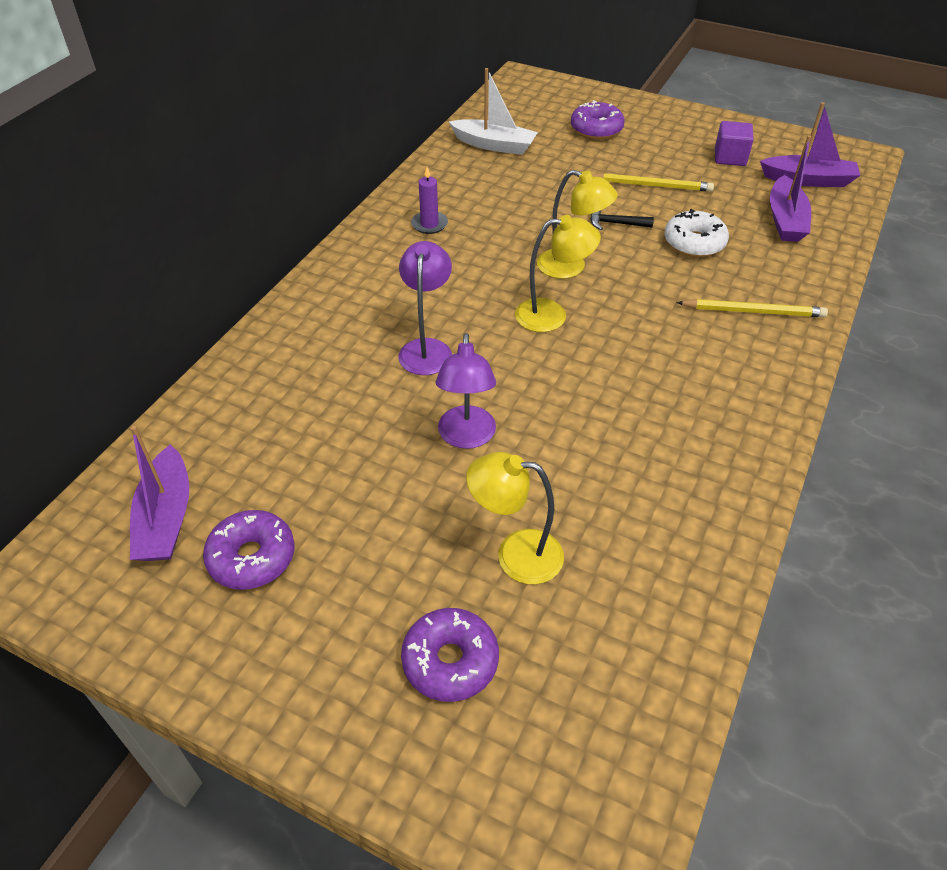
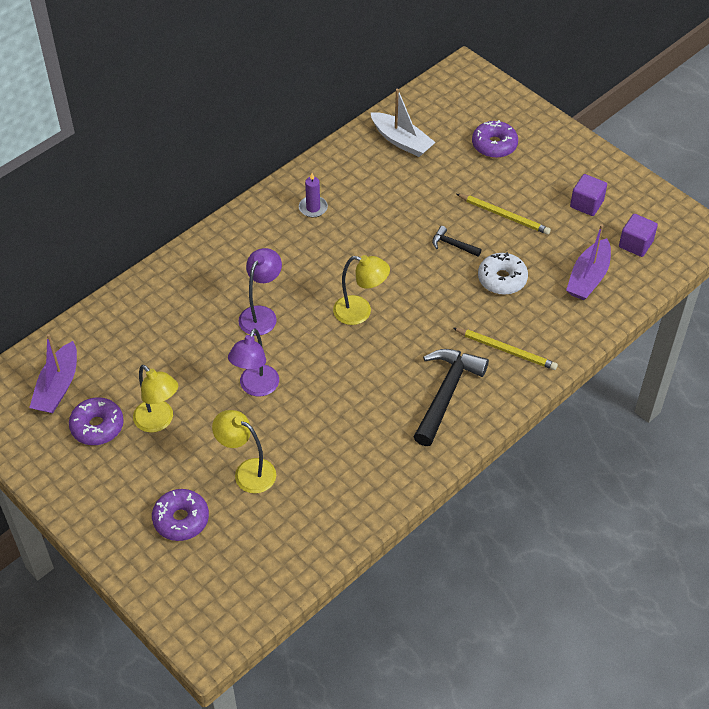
camera: 20 degrees right, 5 degrees up
yellow lamp [537,170,618,279] -> yellow lamp moved to [133,365,178,433]
purple boat [760,102,861,187] -> purple cube [619,214,658,257]
none -> black hammer [414,349,489,446]

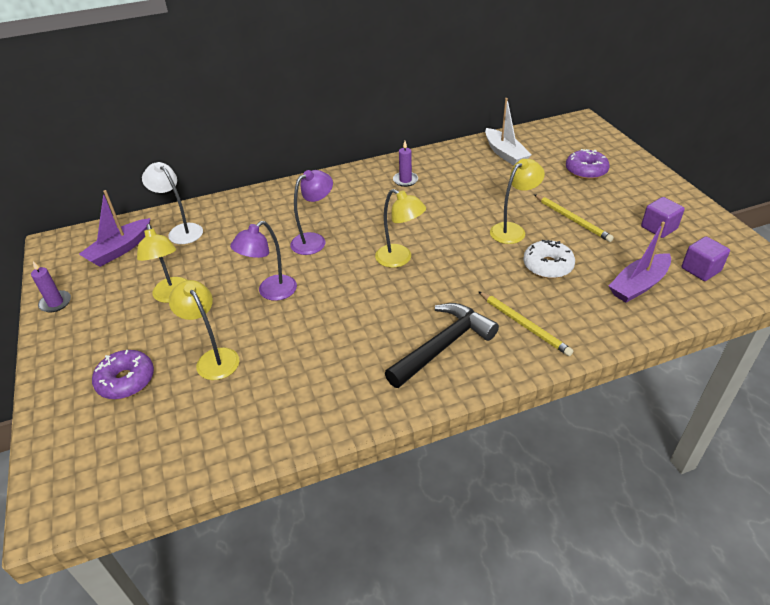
camera: 25 degrees right, 10 degrees down
purple donut [69,397,124,445] -> none
black hammer [432,226,481,257] -> yellow lamp [490,159,545,244]
none -> purple candle [31,261,71,313]
none -> white lamp [142,162,203,244]

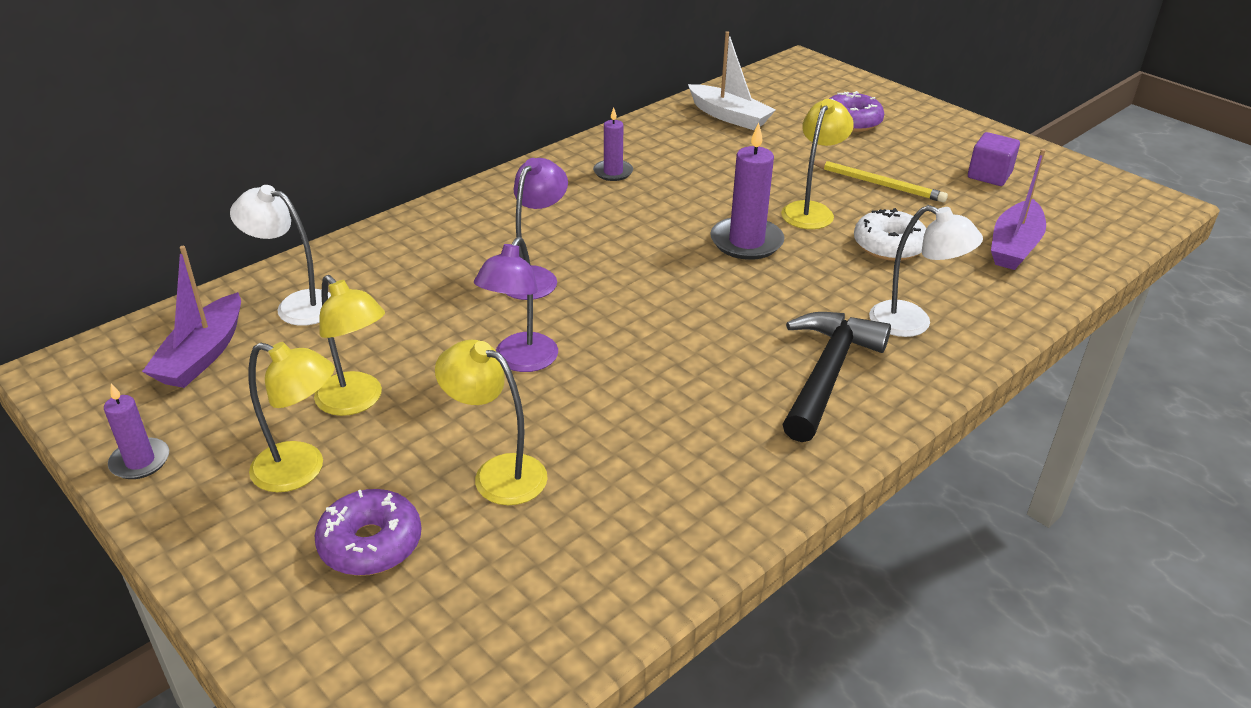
camera: 25 degrees left, 5 degrees down
yellow lamp [375,189,426,268] -> yellow lamp moved to [249,342,334,492]
yellow pencil [478,291,573,356] -> white lamp [869,205,983,337]
purple cube [681,236,730,281] -> none
none -> purple candle [710,122,784,260]

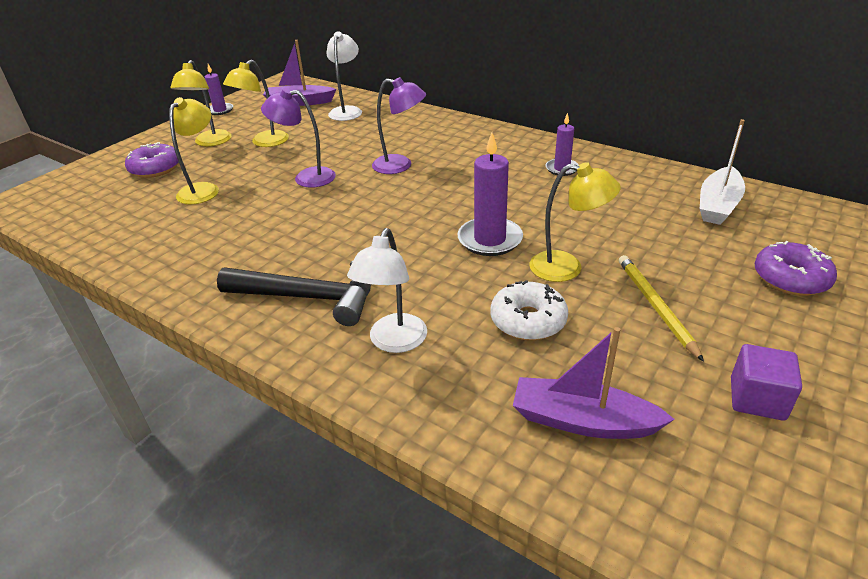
camera: 80 degrees right, 0 degrees up
yellow pencil [814,160,948,202] -> yellow pencil turned 150 degrees clockwise [619,255,704,362]

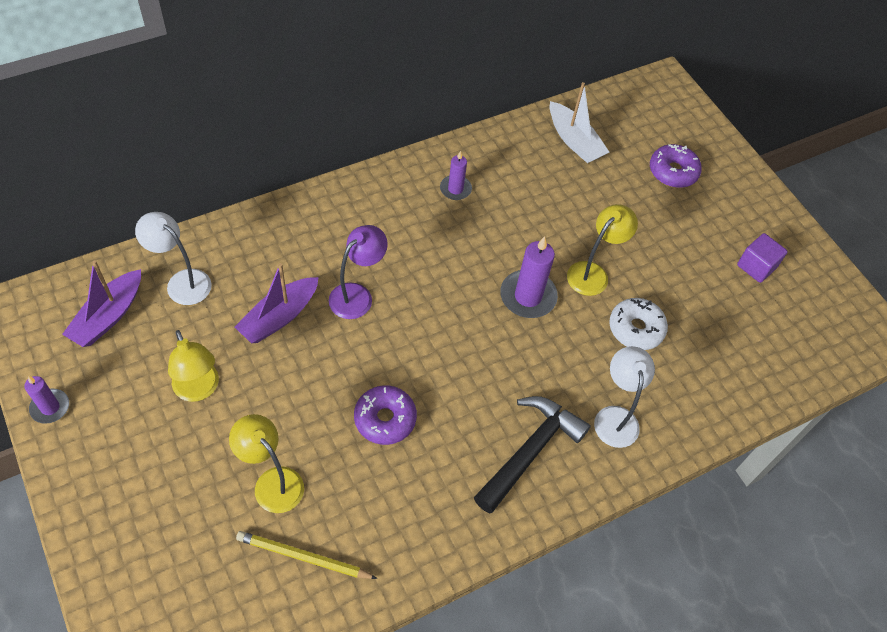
camera: 70 degrees left, 20 degrees up
purple donut [125,142,179,178] -> purple donut moved to [354,385,417,445]
yellow lamp [170,60,232,146] -> none
purple lamp [261,88,336,188] -> none
white lamp [347,228,427,353] -> white lamp turned 135 degrees counterclockwise [594,346,655,448]
purple boat [513,327,675,439] -> purple boat moved to [235,263,319,343]
yellow pencil [619,255,704,362] -> yellow pencil moved to [236,531,378,579]

